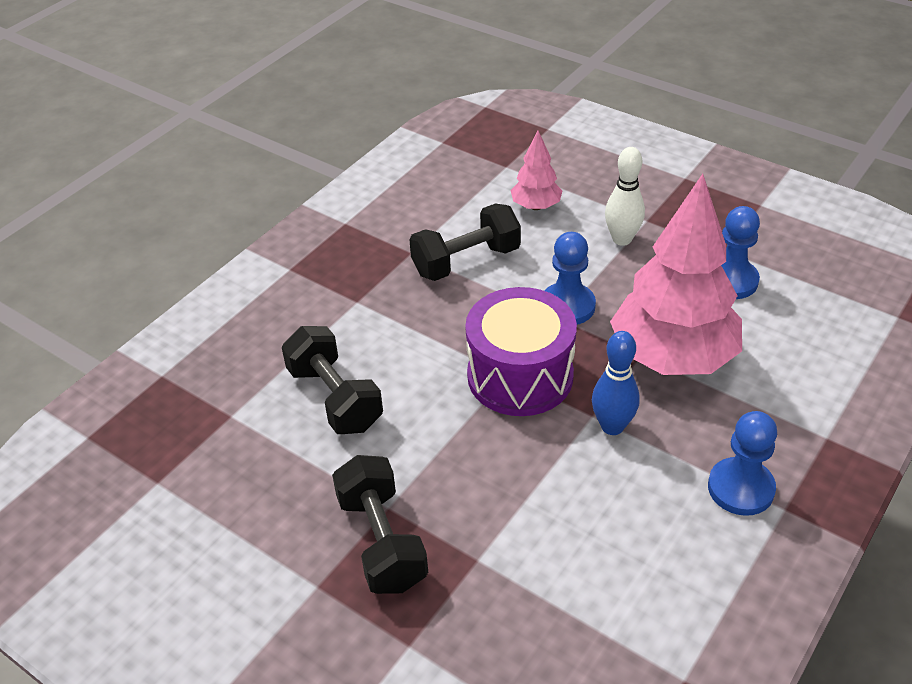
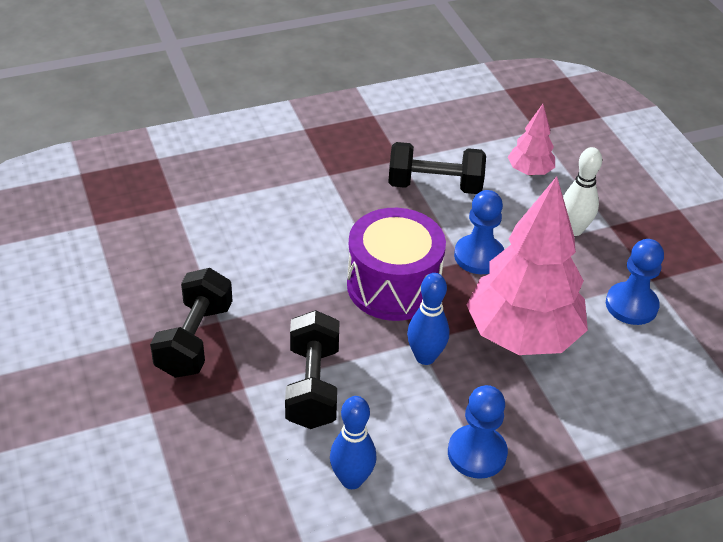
camera: 30 degrees right, 0 degrees up
black dumbbell [282,326,383,434] -> black dumbbell moved to [285,310,340,429]
none -> blue bowling pin [330,396,377,489]

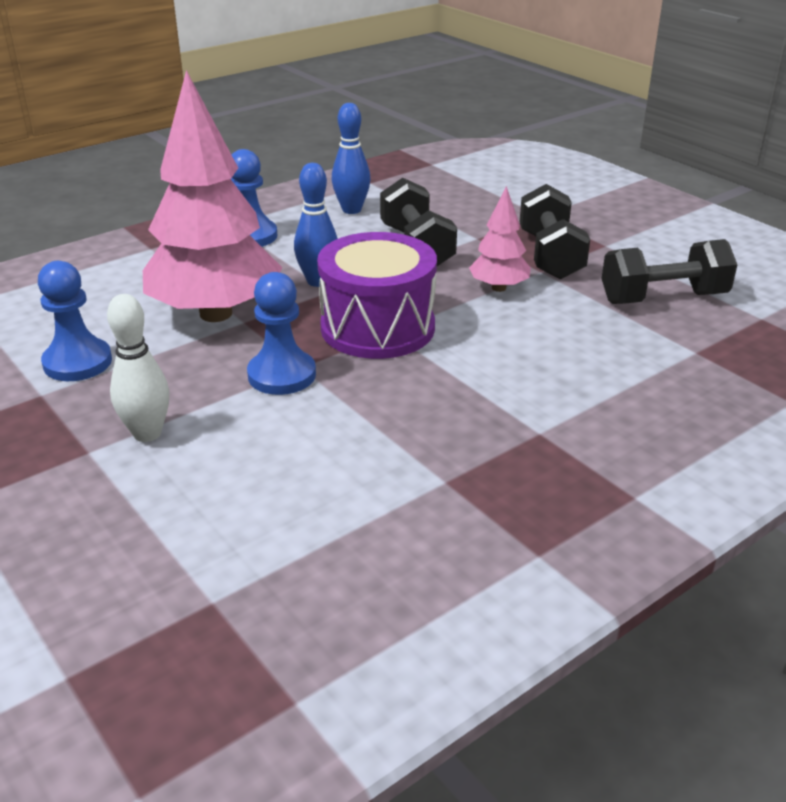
camera: 165 degrees right, 10 degrees down
black dumbbell [388,142,486,194] -> black dumbbell moved to [602,239,737,304]
pink tree [508,104,555,175] -> pink tree moved to [469,186,531,292]

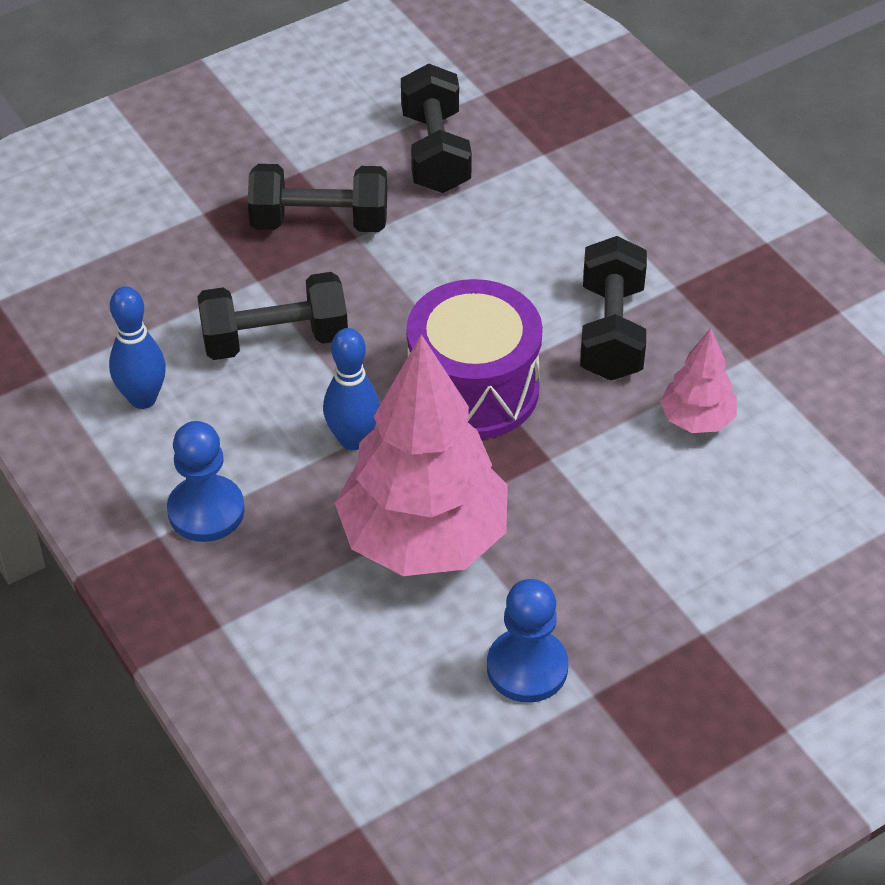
camera: 85 degrees left, 15 degrees up
white bowling pin [107,294,169,442] -> none
blue pawn [247,272,316,395] -> none
pink tree [469,186,531,292] -> pink tree moved to [660,328,737,433]
none -> black dumbbell [580,236,647,381]

